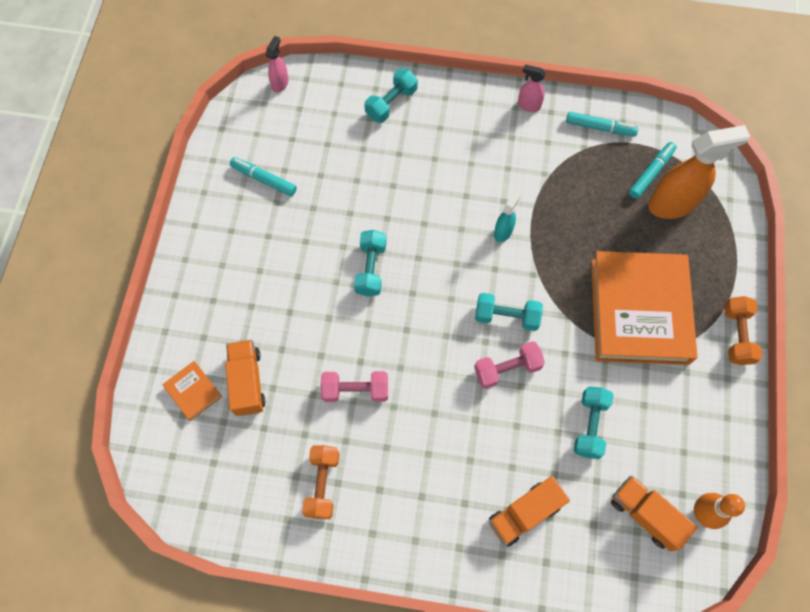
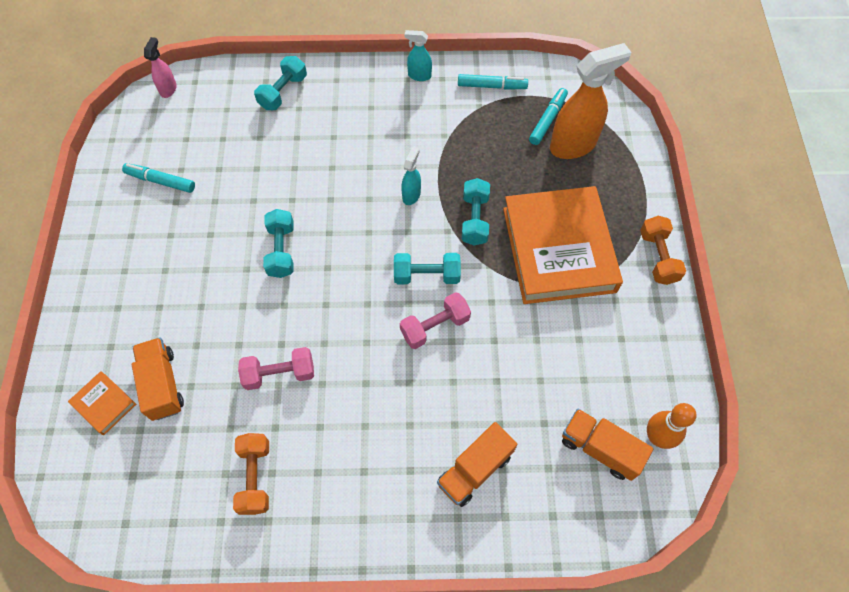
camera: 10 degrees left, 5 degrees down
pink spray bottle [518,64,546,112] -> turquoise spray bottle [405,30,432,81]
turquoise dumbbell [574,387,614,459] -> turquoise dumbbell moved to [462,178,490,246]

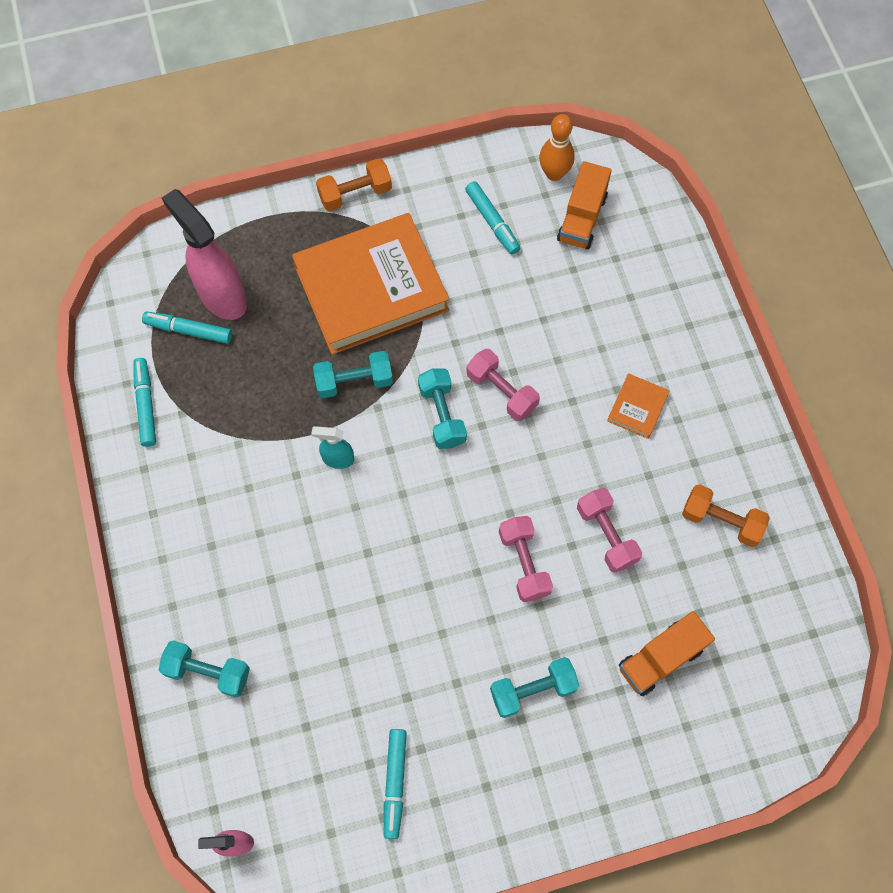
camera: 105 degrees left, 5 degrees up
orange book [68,371,136,435] -> orange book moved to [607,373,670,439]
orange dumbbell [233,433,269,515] -> orange dumbbell turned 45 degrees clockwise [682,484,770,547]
turquoise dumbbell [263,209,294,278] -> turquoise dumbbell moved to [490,657,579,718]
turquoise spray bottle [405,30,432,81] -> none
orange truck [437,422,518,507] -> none
orange spray bottle [550,43,631,159] -> pink spray bottle [162,189,247,320]
none -> turquoise marker [465,181,520,255]
none -> pink dumbbell [499,516,553,602]

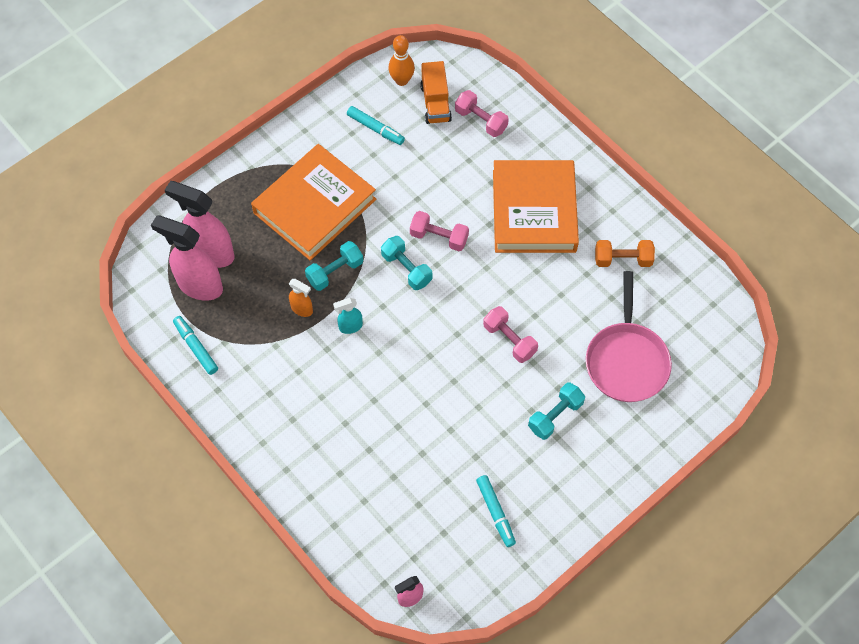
camera: 25 degrees left, 5 degrees down
turquoise marker [142,312,232,344] -> pink spray bottle [151,215,223,301]
turquoise dumbbell [159,640,250,697] -> none
orange dumbbell [316,158,392,211] -> none
pink dumbbell [577,488,642,573] -> pink dumbbell moved to [455,90,509,137]
orange book [607,373,670,439] -> orange book [493,160,579,253], size x2.47
orange truck [619,611,715,696] -> pink pan [586,271,672,402]
none -> orange spray bottle [289,279,313,317]

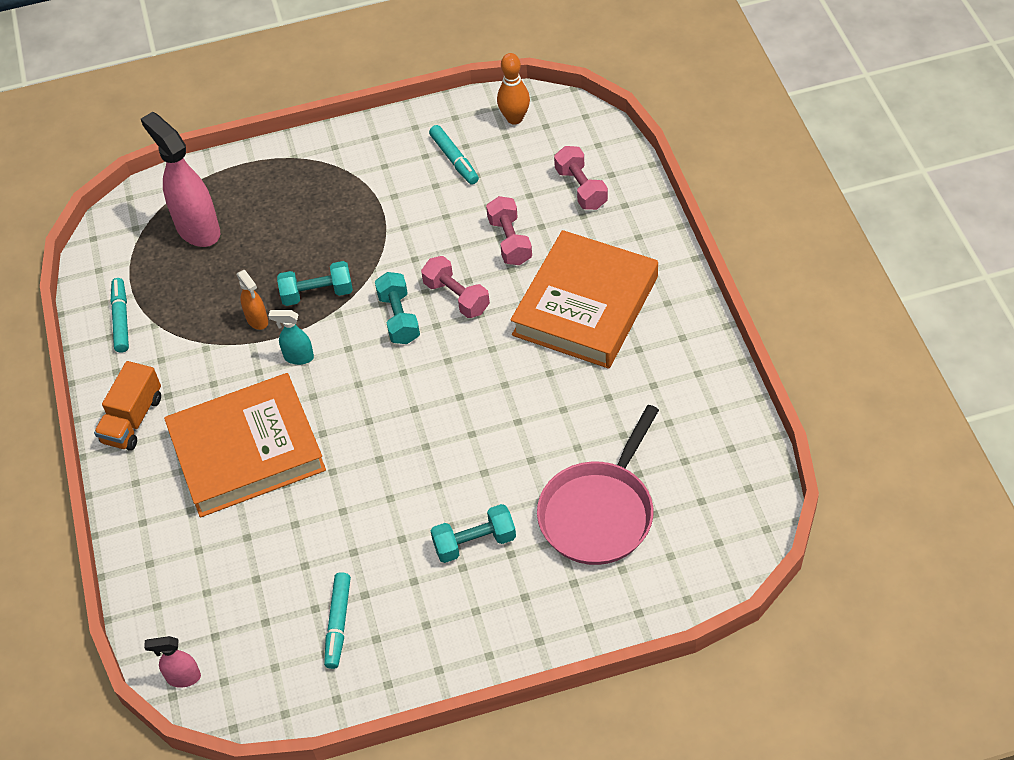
camera: 30 degrees right, 10 degrees down
pink spray bottle [151,215,223,301] -> none
orange book [251,144,376,261] -> orange book moved to [164,373,326,517]
orange truck [420,61,452,124] -> orange truck moved to [94,361,161,451]
pink dumbbell [483,306,538,363] -> pink dumbbell moved to [486,196,532,265]
orange dumbbell [595,240,655,267] -> none

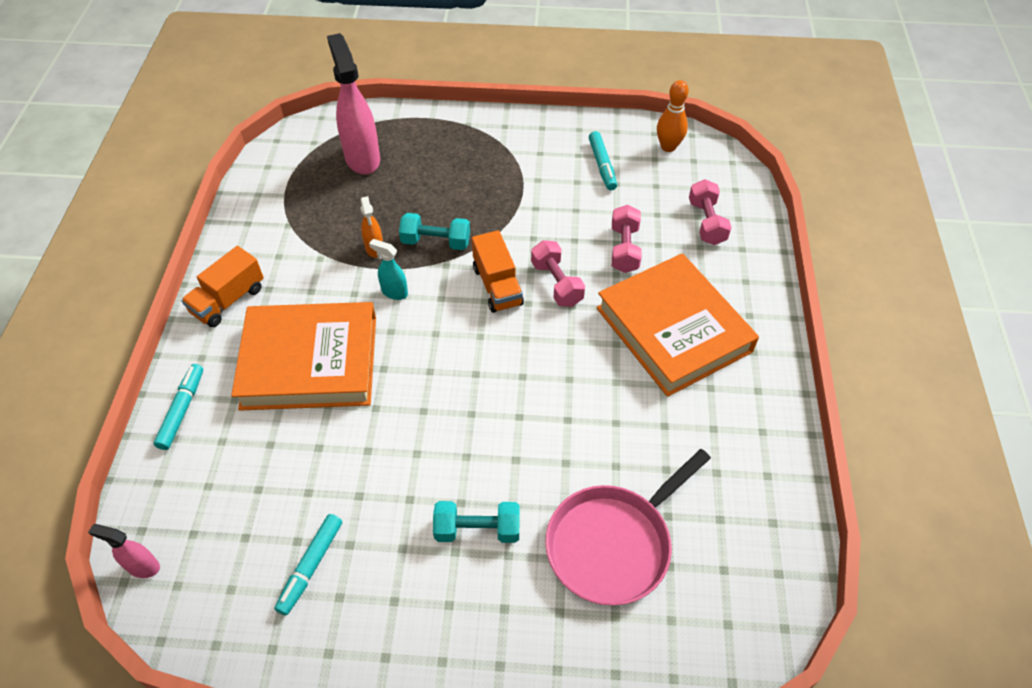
camera: 15 degrees right, 0 degrees up
turquoise marker [111,278,129,353] -> turquoise marker moved to [153,364,203,450]
turquoise dumbbell [375,272,420,344] -> orange truck [472,230,524,313]
orange book [510,230,658,369] -> orange book turned 75 degrees counterclockwise [596,253,759,397]

